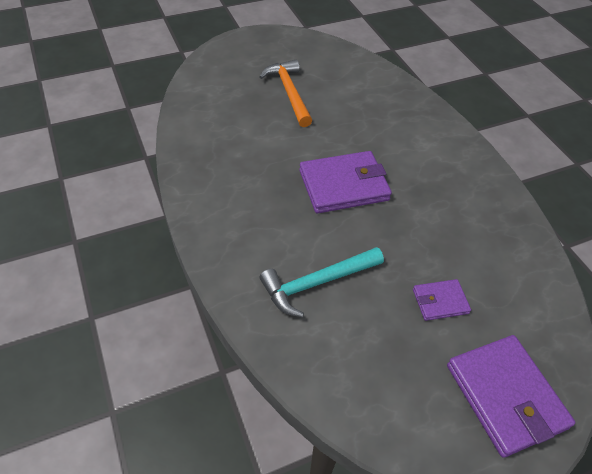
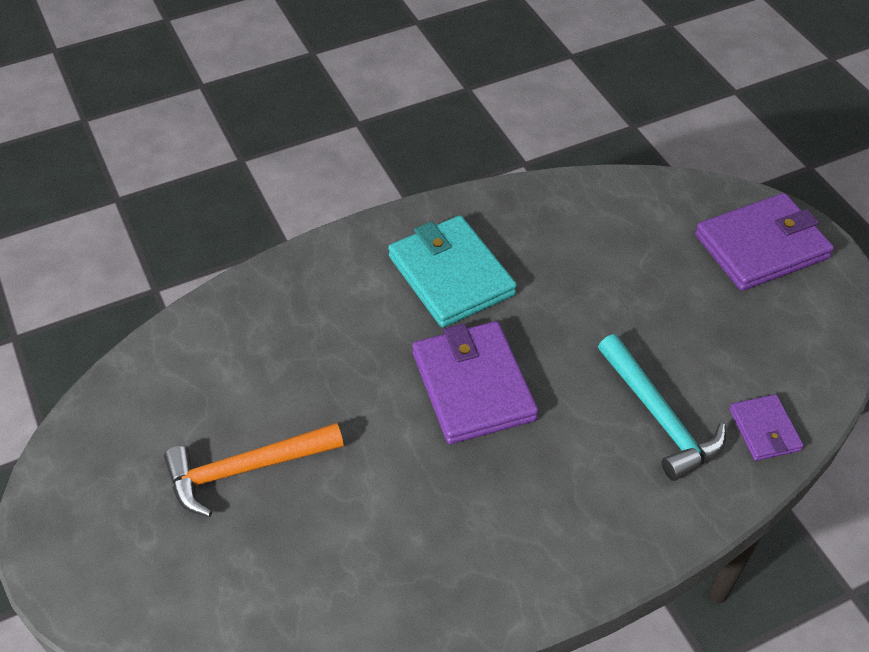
camera: 90 degrees left, 0 degrees up
purple wallet [413,279,471,321] -> purple wallet moved to [729,394,804,461]
none -> turquoise wallet [388,215,517,328]

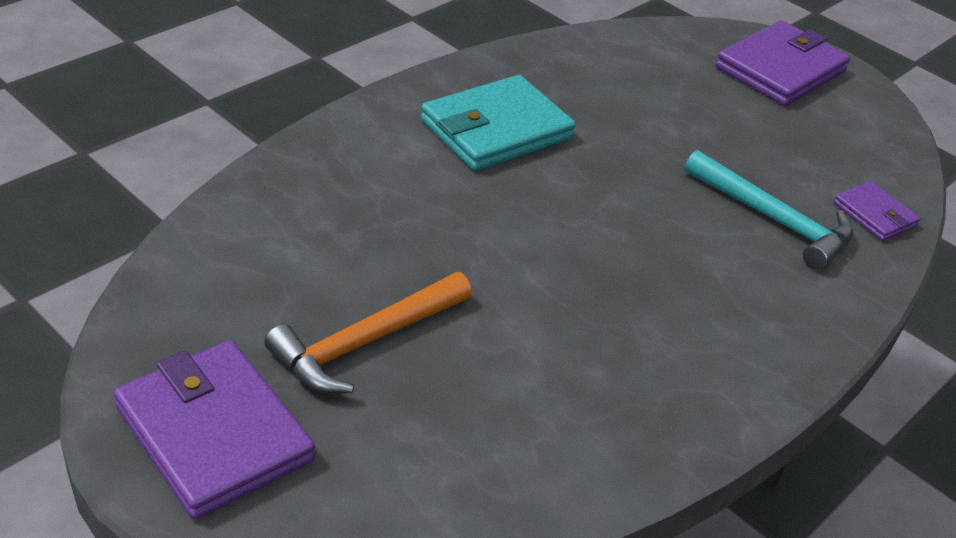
camera: 25 degrees left, 10 degrees down
turquoise wallet [388,215,517,328] -> turquoise wallet turned 75 degrees counterclockwise [421,75,576,171]
purple wallet [412,321,539,444] -> purple wallet moved to [113,340,315,520]

